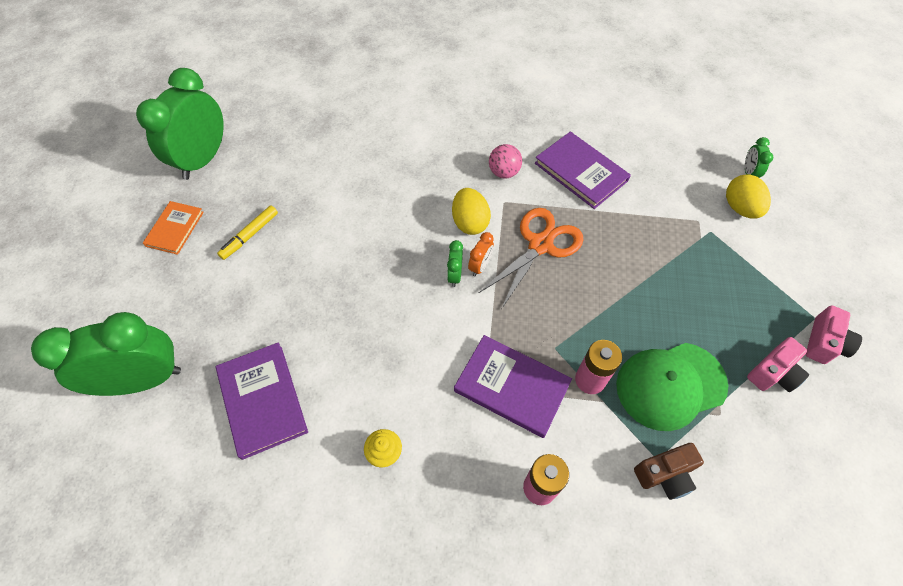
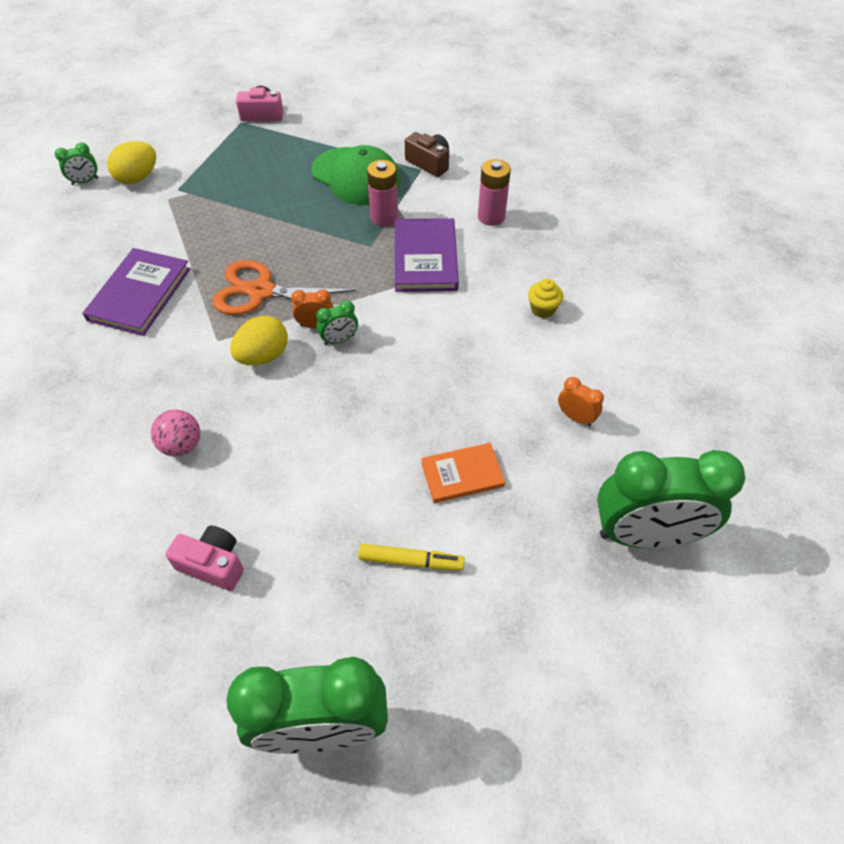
camera: 120 degrees left, 5 degrees down
green clock [31,312,181,396] -> green clock turned 45 degrees counterclockwise [597,450,745,548]
orange book [143,201,204,255] -> orange book moved to [421,443,505,503]
purple book [216,343,308,460] -> orange clock [558,377,604,426]
pink ball [489,144,522,179] -> pink ball moved to [151,409,200,457]
pink camera [747,337,809,392] -> pink camera moved to [166,526,244,591]

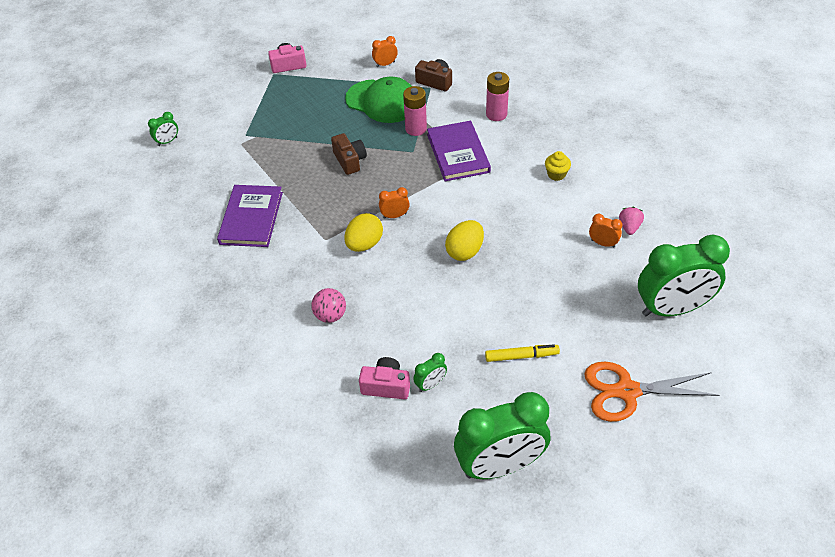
camera: 10 degrees left, 5 degrees down
yellow egg [107,141,156,184] -> yellow egg moved to [445,220,484,261]
orange scissors [212,260,357,315] -> orange scissors moved to [584,362,720,422]
green clock [316,300,358,345] -> green clock moved to [413,353,447,392]
orange book [421,443,505,503] -> none
none -> brown camera [331,133,367,175]
none -> orange clock [372,36,398,67]
none -> pink strawberry [619,207,644,235]

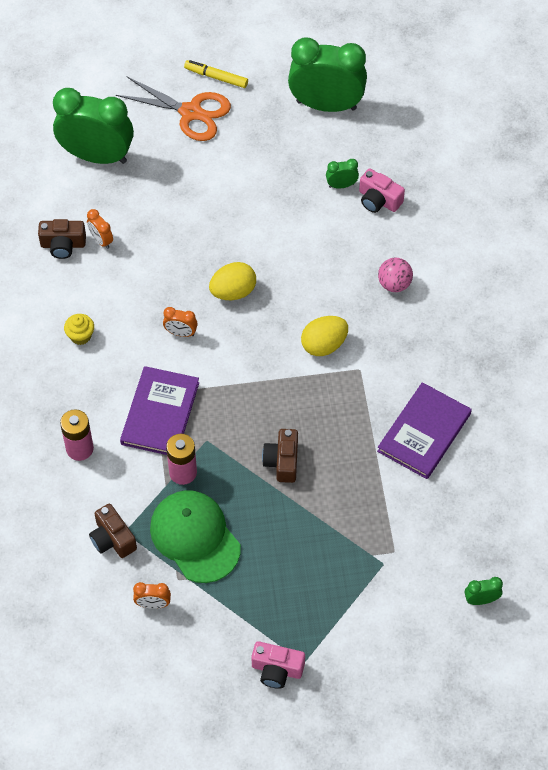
camera: 155 degrees left, 10 degrees up
orange clock [379,187,410,219] -> orange clock moved to [163,307,198,337]
yellow marker [485,344,560,362] -> yellow marker moved to [184,60,248,88]
pink strawberry [619,207,644,235] -> brown camera [38,219,86,259]

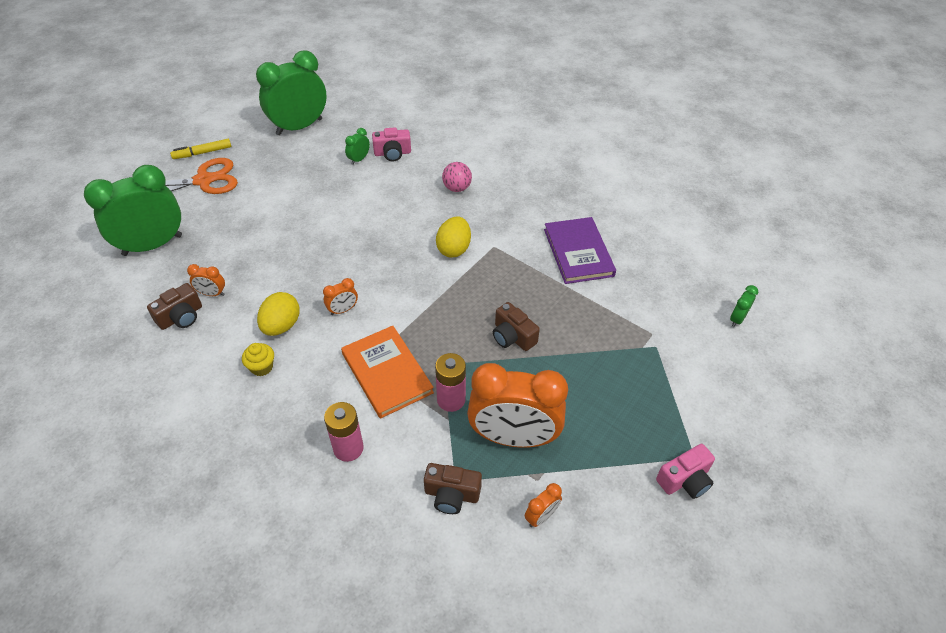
camera: 45 degrees left, 10 degrees down
purple book [120,366,199,455] -> orange book [341,326,434,419]
green cap [150,490,241,583] -> orange clock [467,363,568,448]
yellow egg [209,262,256,300] -> yellow egg moved to [257,292,300,336]

